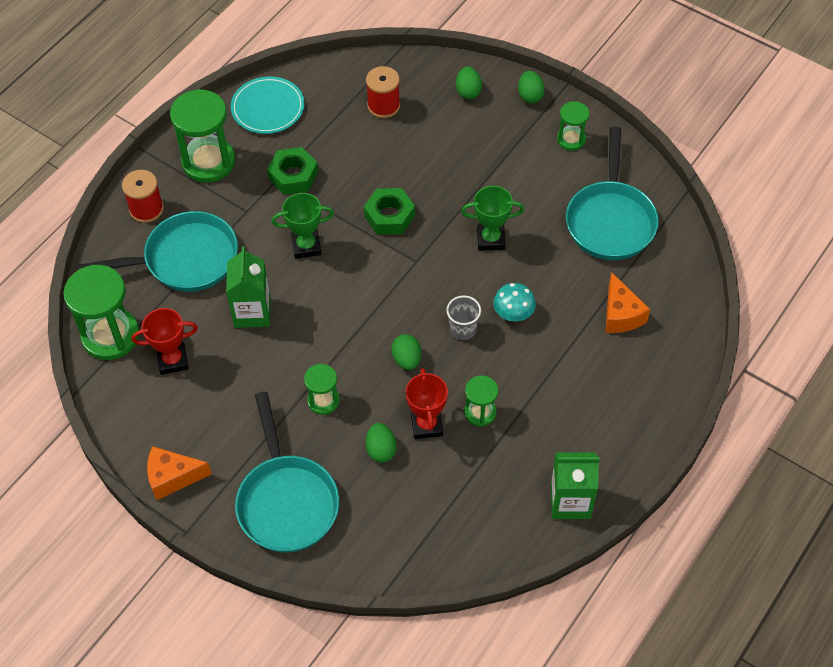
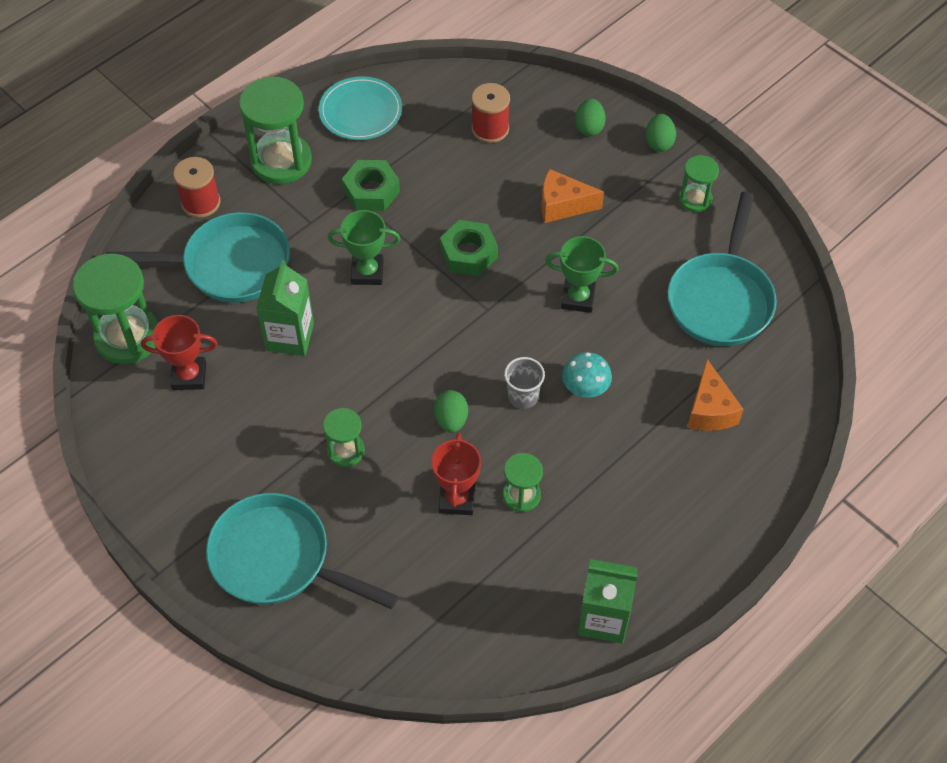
camera: 10 degrees right, 0 degrees up
orange cheese [147,446,212,500] -> orange cheese moved to [541,169,604,223]
turquoise pan [235,392,339,552] -> turquoise pan turned 120 degrees clockwise [206,493,398,609]
green egg [366,423,397,463] -> none

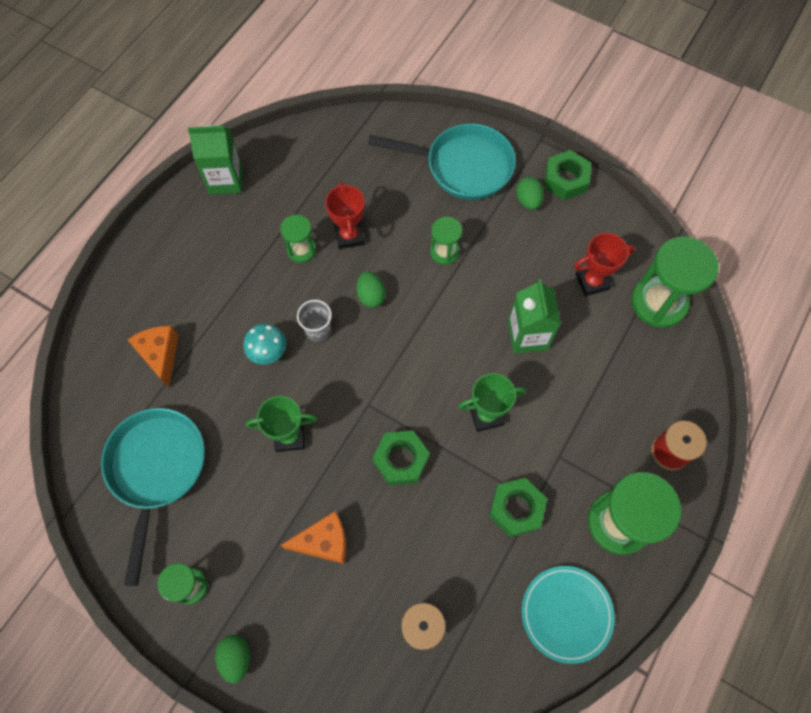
camera: 165 degrees right, 10 degrees up
turquoise pan [106,212,290,303] -> none
green egg [575,99,606,136] -> green egg moved to [516,177,544,210]
none -> green nut [544,150,591,200]

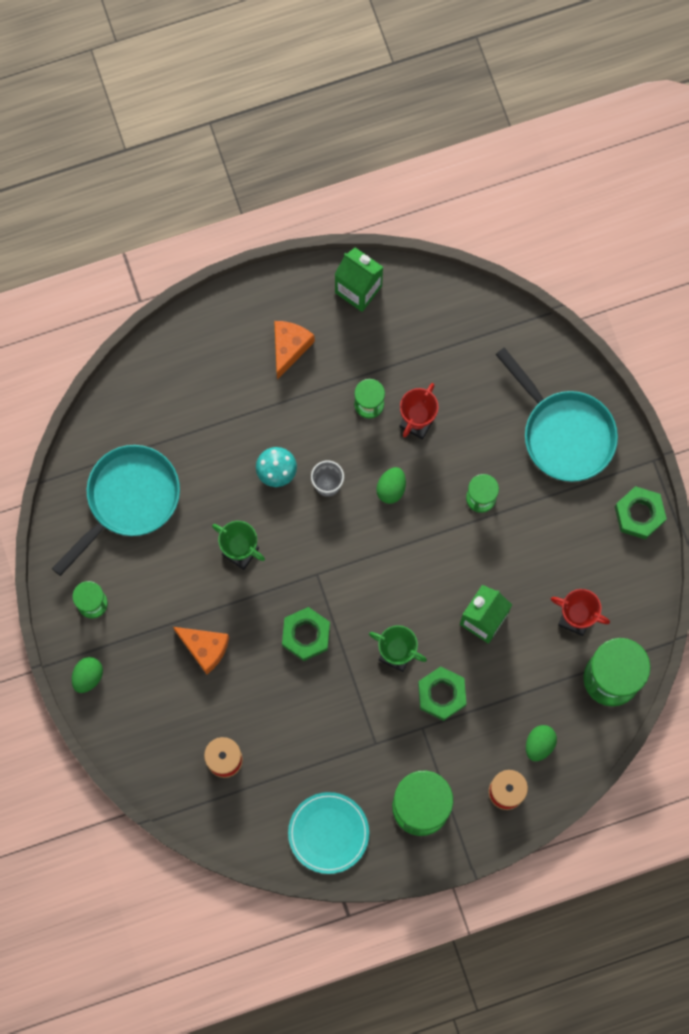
camera: 40 degrees right, 10 degrees up
orange cheese [128,326,179,388] -> orange cheese moved to [274,321,315,380]
green nut [489,478,547,537] -> green nut moved to [418,666,466,721]
green egg [516,177,544,210] -> green egg moved to [526,725,557,761]

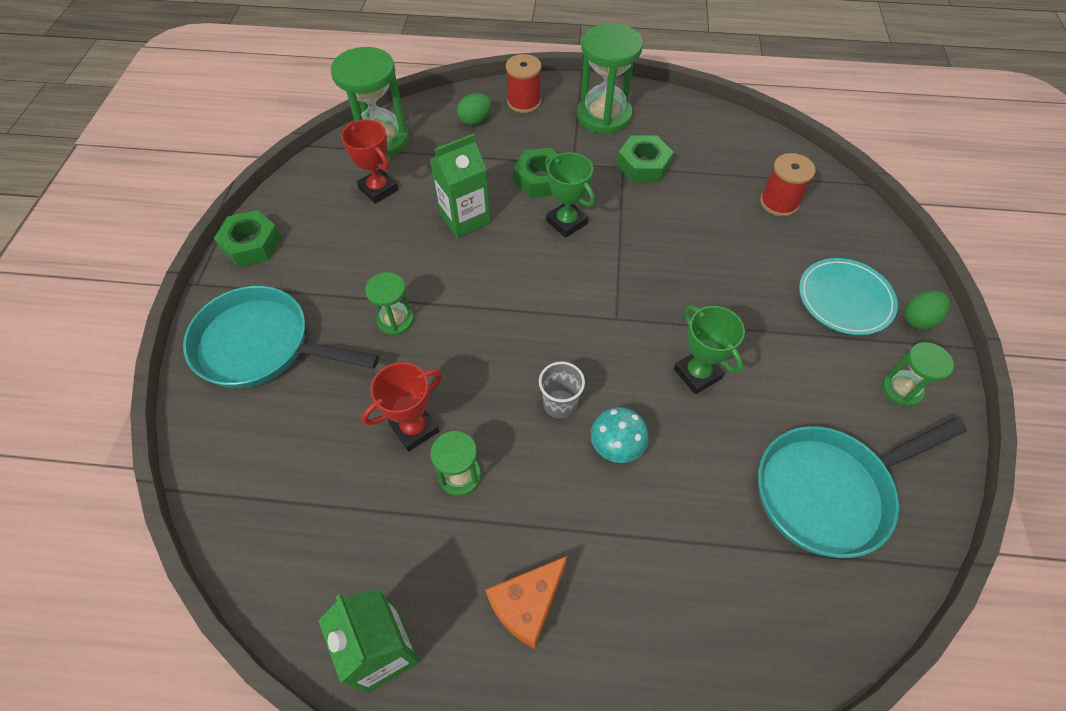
camera: 155 degrees left, 20 degrees down
orange cheese [173,627,229,674] -> none
green nut [282,607,330,661] -> green nut moved to [617,136,674,182]
turquoise plate [288,792,369,874] -> turquoise plate moved to [799,258,898,335]
green egg [376,467,406,504] -> none
turquoise pan [495,347,618,482] -> turquoise pan turned 60 degrees counterclockwise [183,286,379,388]

